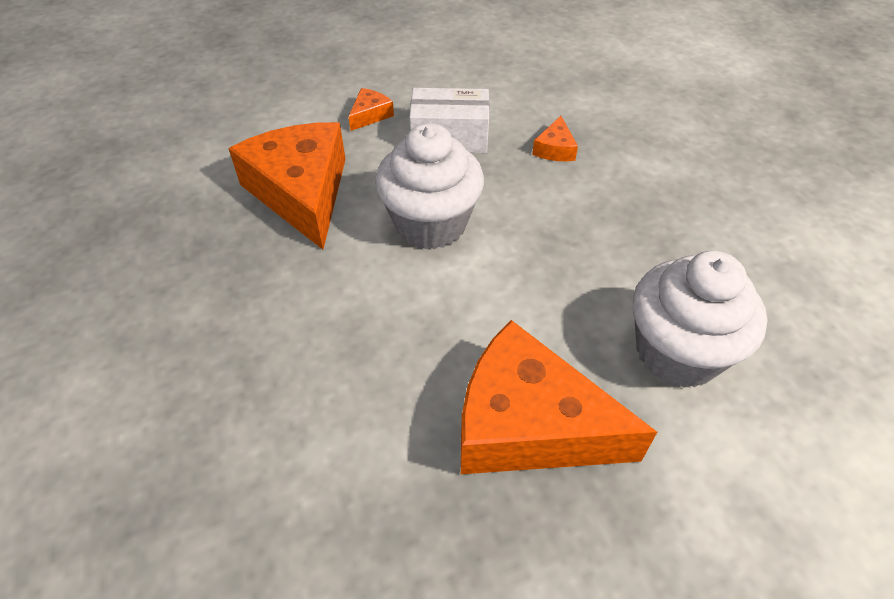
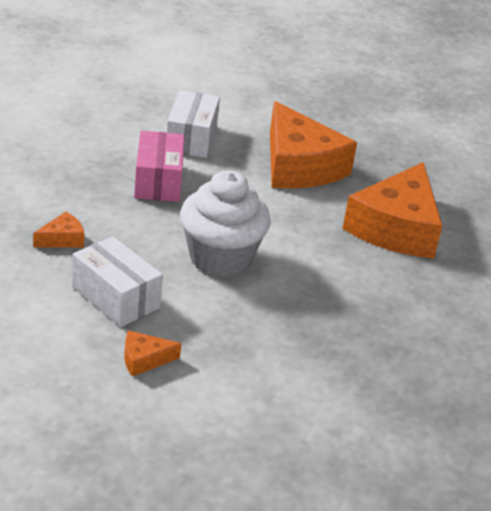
camera: 140 degrees left, 15 degrees down
orange cheese [228,122,346,250] -> orange cheese moved to [343,162,442,258]
white cupcake [633,251,767,388] -> white box [167,90,220,158]
none -> pink box [134,131,184,202]

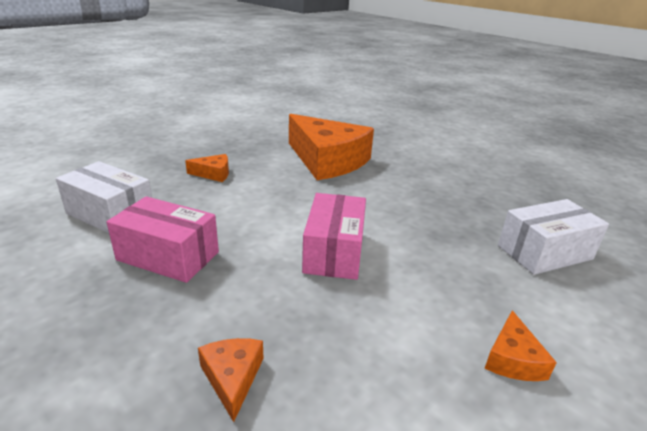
camera: 65 degrees left, 5 degrees down
white box [72,236,163,327] -> white box moved to [498,199,609,275]
white cupcake [180,170,271,277] -> pink box [302,193,366,280]
orange cheese [270,101,357,189] -> orange cheese [185,154,229,182], size x0.41

